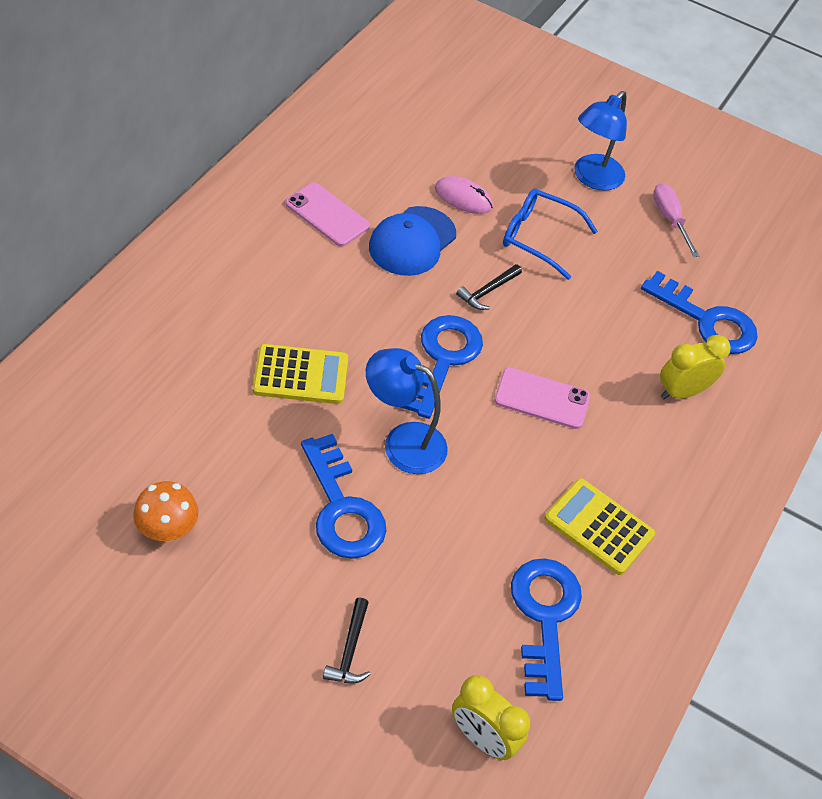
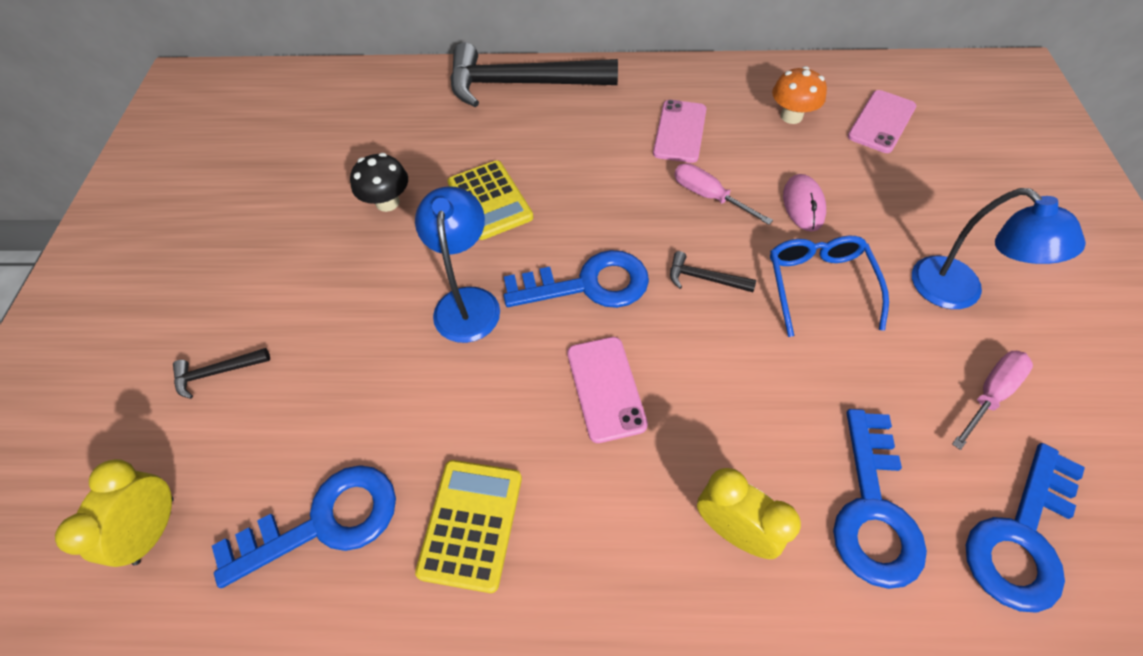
camera: 70 degrees right, 5 degrees up
orange mushroom [133,481,198,542] -> orange mushroom moved to [772,66,827,124]
blue key [301,434,386,559] -> blue key moved to [966,443,1085,613]
blue cap [369,206,456,276] -> pink screwdriver [674,163,773,225]
blue lamp [574,91,627,191] -> blue lamp turned 135 degrees counterclockwise [912,188,1086,309]
none -> black mushroom [350,153,408,212]
none -> black hammer [450,42,618,107]
none -> pink phone [848,90,917,153]

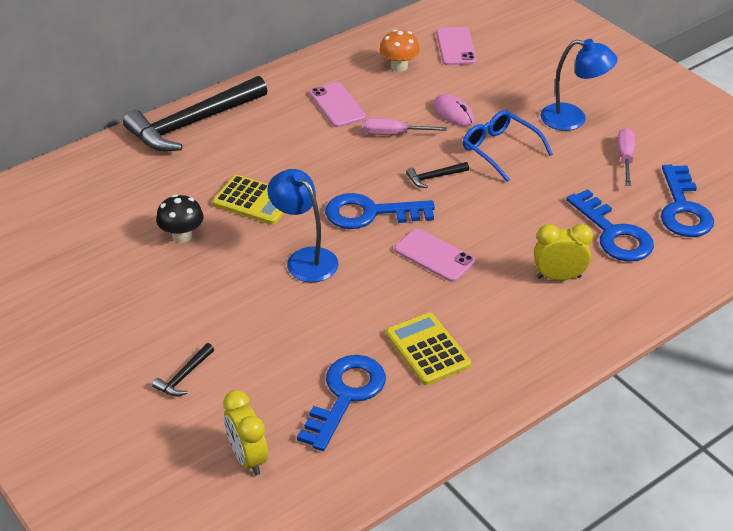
camera: 40 degrees left, 15 degrees down
blue key [504,250,649,308] -> blue key turned 135 degrees counterclockwise [325,193,435,229]

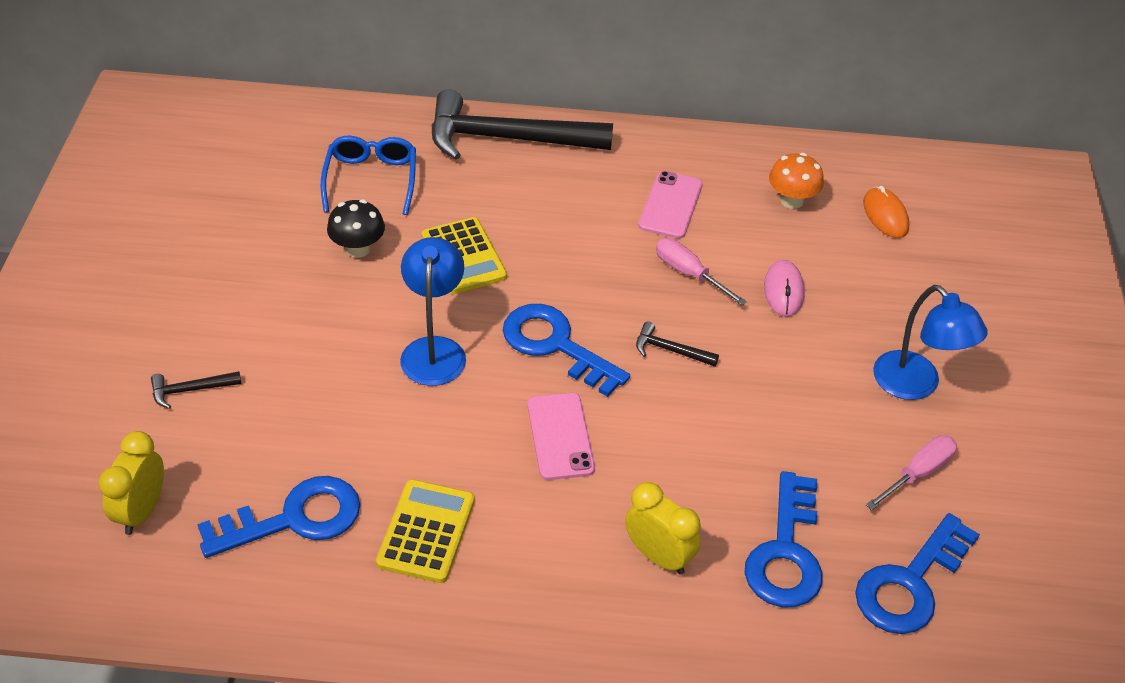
camera: 40 degrees right, 5 degrees up
pink phone [436,27,477,65] -> orange mouse [863,186,909,238]
blue glasses [463,110,553,182] -> blue glasses moved to [321,135,416,215]

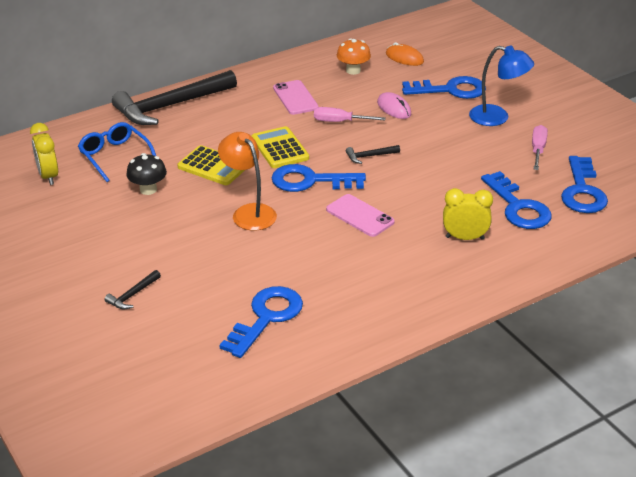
camera: 35 degrees left, 10 degrees down
yellow clock [99,431,164,535] -> yellow clock moved to [30,123,58,185]
yellow calculator [376,479,475,583] -> yellow calculator moved to [252,126,309,168]
blue lamp [400,237,466,386] -> orange lamp [218,132,277,231]
none -> blue key [402,76,486,99]

